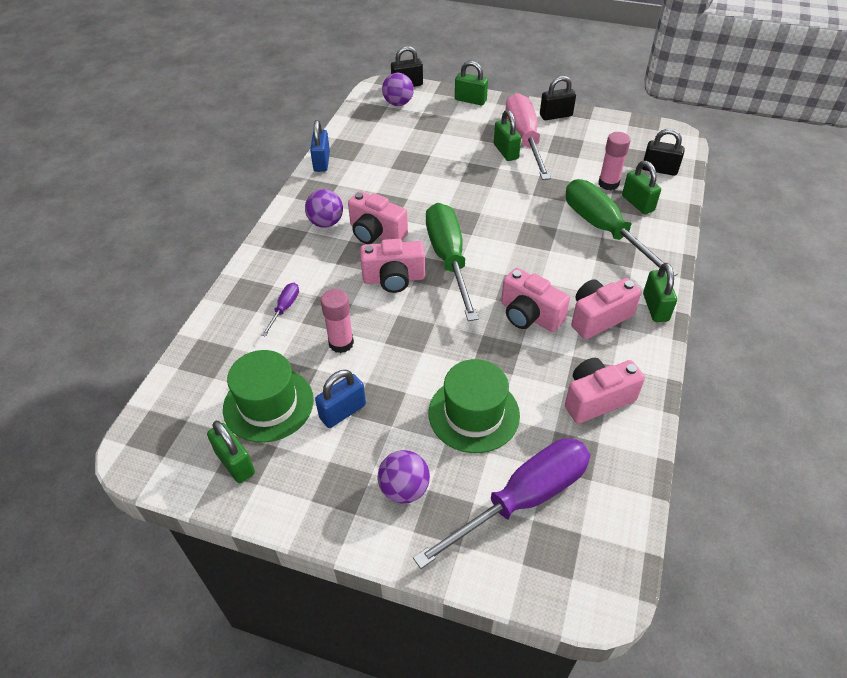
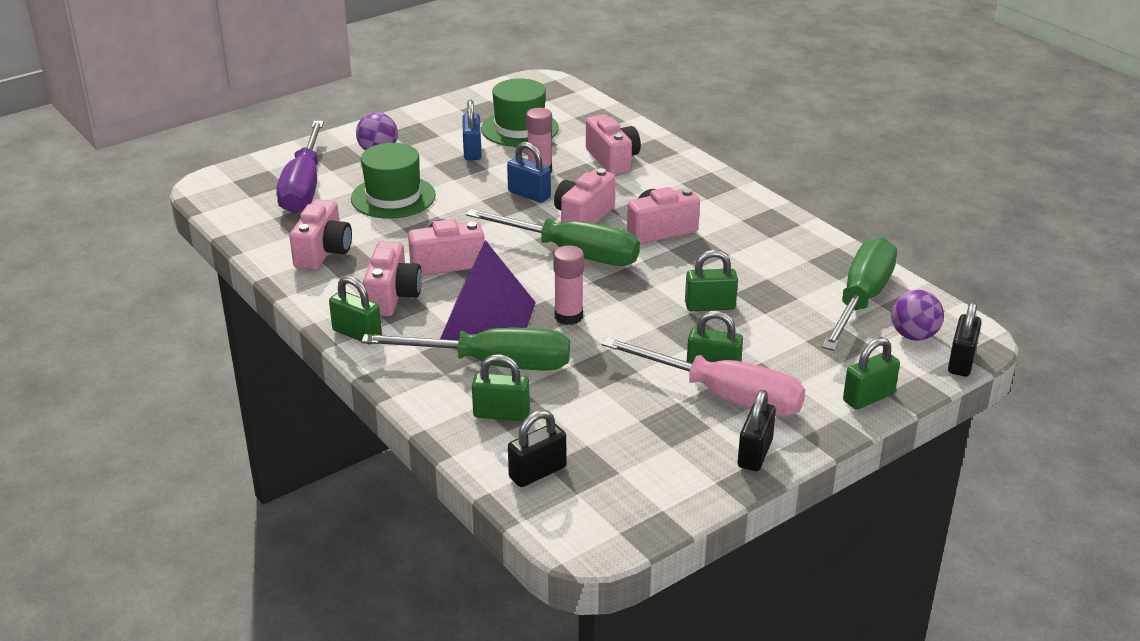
camera: 125 degrees right, 15 degrees down
green padlock [207,421,255,483] -> green padlock moved to [685,250,738,311]
purple screwdriver [261,283,299,337] -> pink camera [586,114,641,175]
purple ball [305,189,343,228] -> none
blue padlock [310,120,330,172] -> blue padlock moved to [507,142,551,203]
pink glue stick [598,132,630,190] -> pink glue stick moved to [553,245,584,325]
none -> purple pyramid [440,240,536,340]
none -> green screwdriver [822,237,897,351]

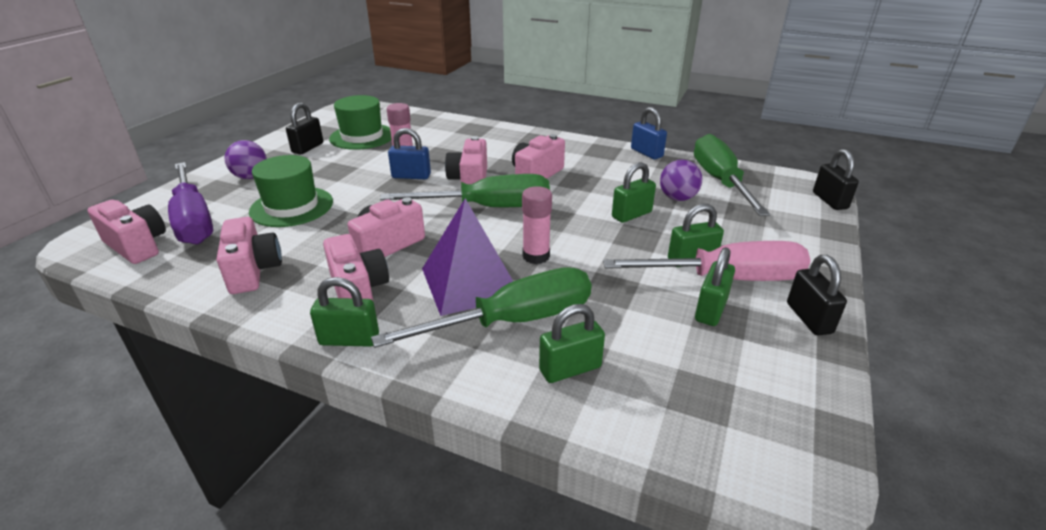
camera: 30 degrees left, 0 degrees up
blue padlock [463,100,481,160] -> blue padlock moved to [631,107,667,159]
black padlock [508,410,566,487] -> black padlock moved to [286,103,323,155]
pink camera [586,114,641,175] -> pink camera moved to [87,200,166,264]
green padlock [843,337,900,410] -> green padlock moved to [695,247,735,326]
purple ball [891,290,944,341] -> purple ball moved to [660,160,702,201]

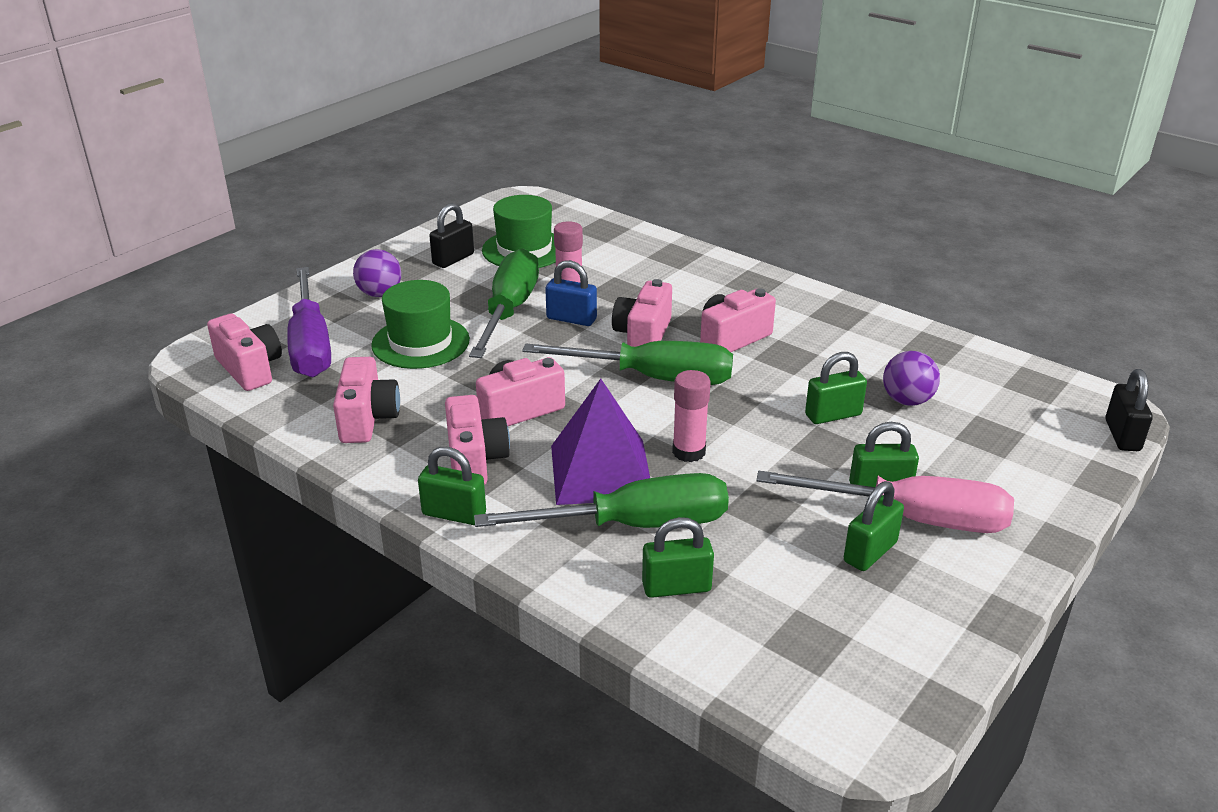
camera: 15 degrees right, 0 degrees up
blue padlock [631,107,667,159] -> none
green screwdriver [694,134,770,216] -> green screwdriver moved to [469,248,539,358]
black padlock [787,255,847,335] -> none

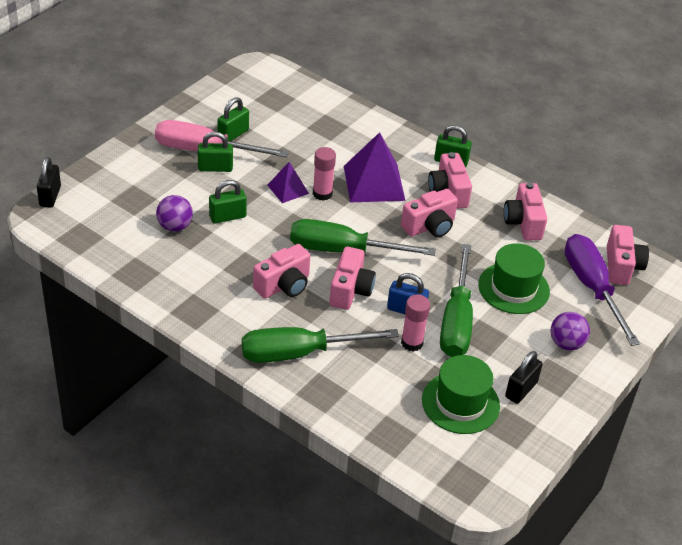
camera: 175 degrees right, 10 degrees up
pink camera [207,313,282,391] -> pink camera turned 135 degrees counterclockwise [607,225,649,285]
green screwdriver [474,473,729,528] -> green screwdriver moved to [242,327,399,363]
green padlock [642,517,714,598] -> none
none -> purple pyramid [267,162,309,203]

